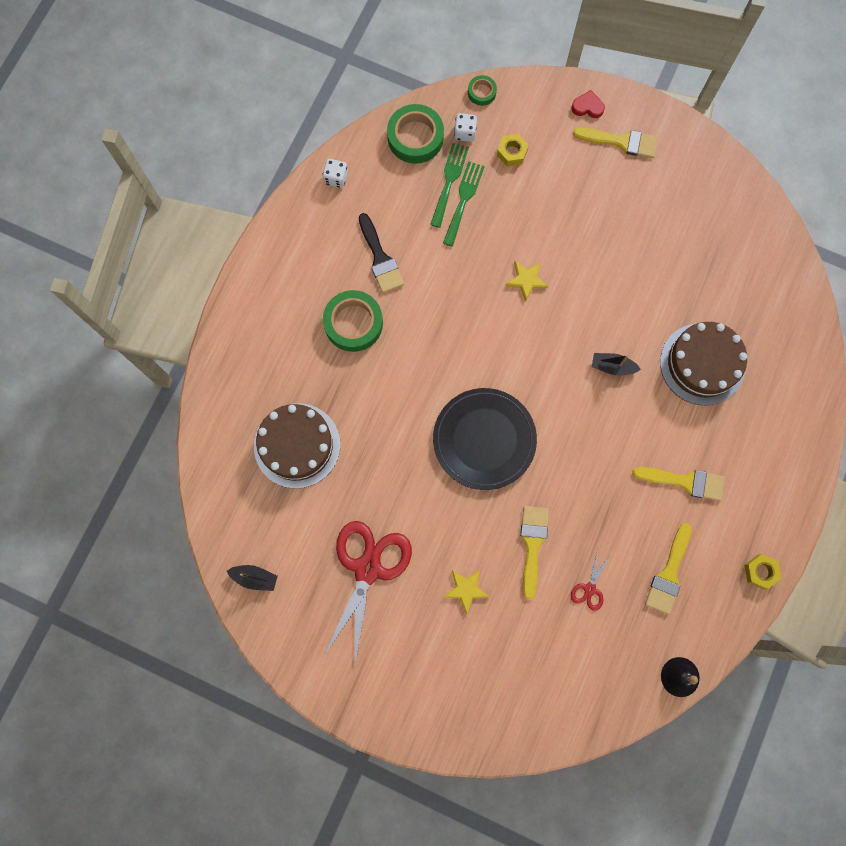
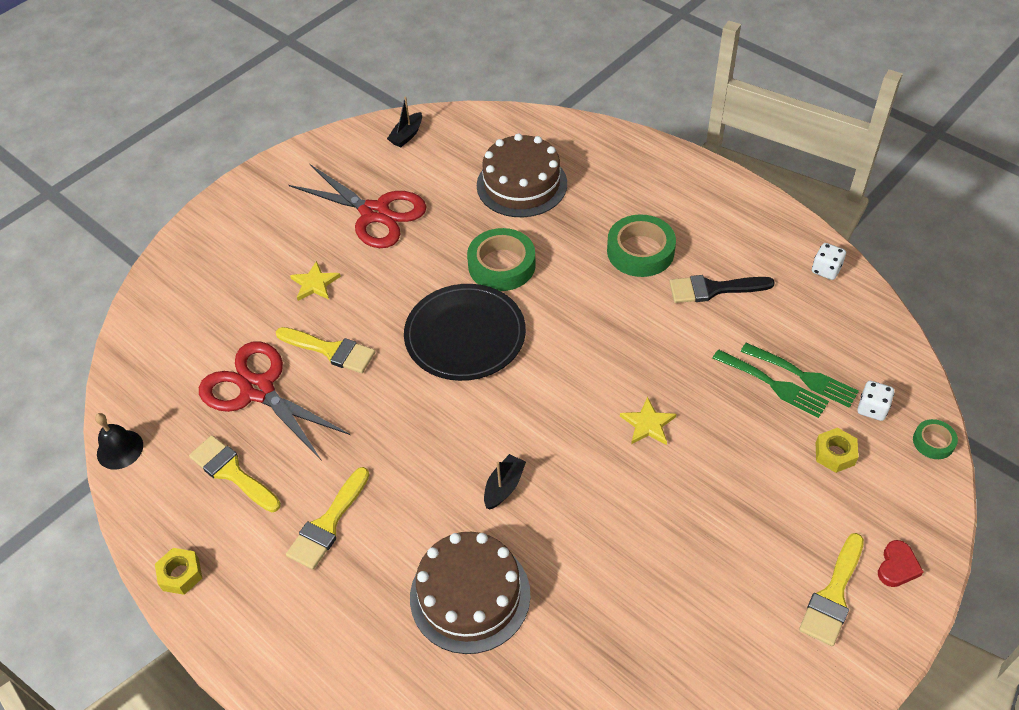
camera: 110 degrees right, 25 degrees down
green tape [387,104,444,164] -> green tape moved to [467,228,536,291]
red scissors [571,549,611,611] -> red scissors [199,341,350,461], size x2.32

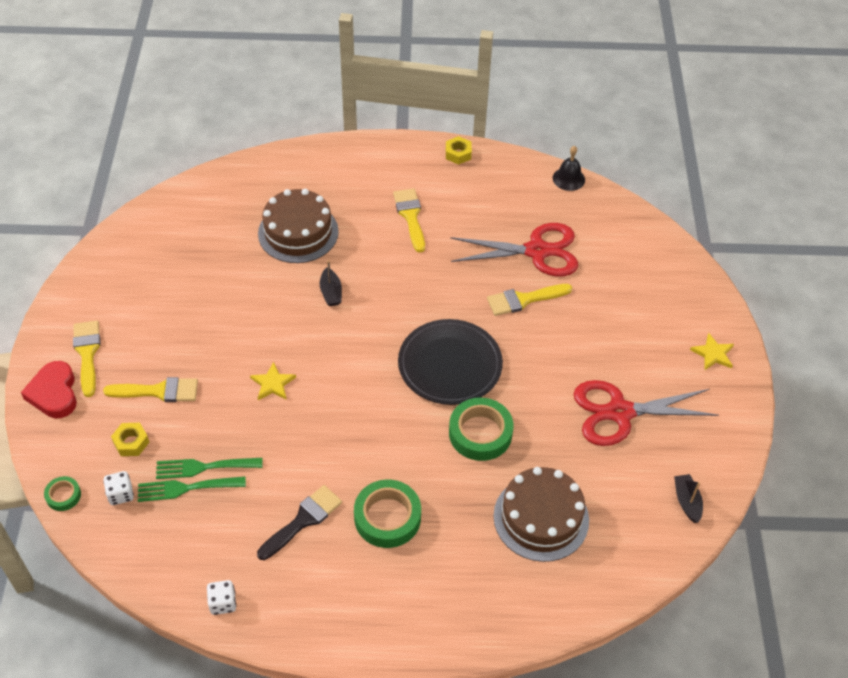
camera: 135 degrees right, 0 degrees up
yellow brush [189,435,281,512] -> yellow brush moved to [103,377,198,402]
yellow star [290,261,341,301] -> yellow star moved to [690,333,734,370]
red heart [878,540,923,587] -> red heart [21,361,77,418], size x1.72

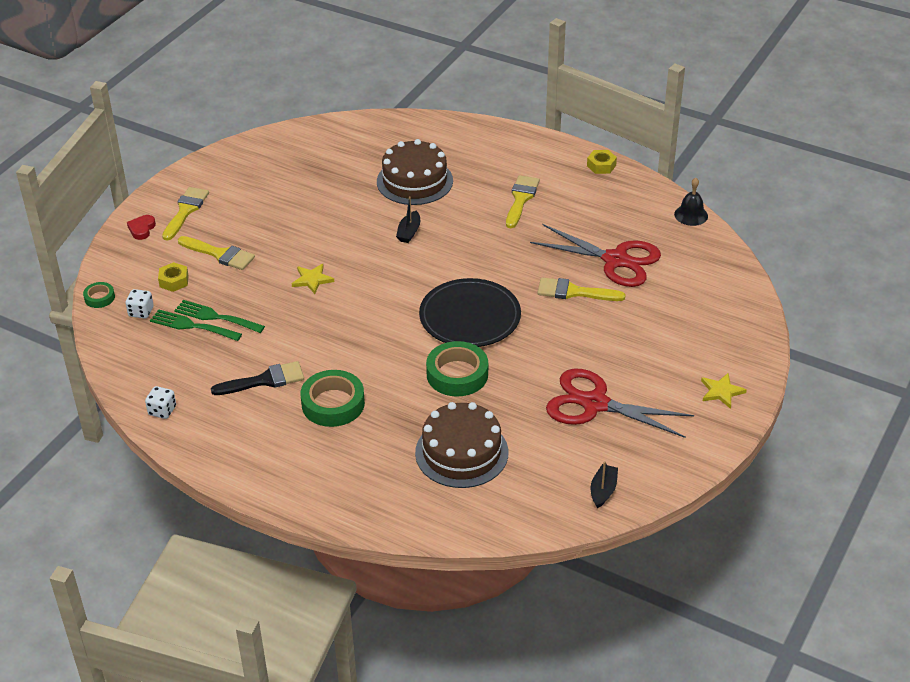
camera: 30 degrees right, 10 degrees down
red heart [21,361,77,418] -> red heart [127,215,156,240], size x0.58

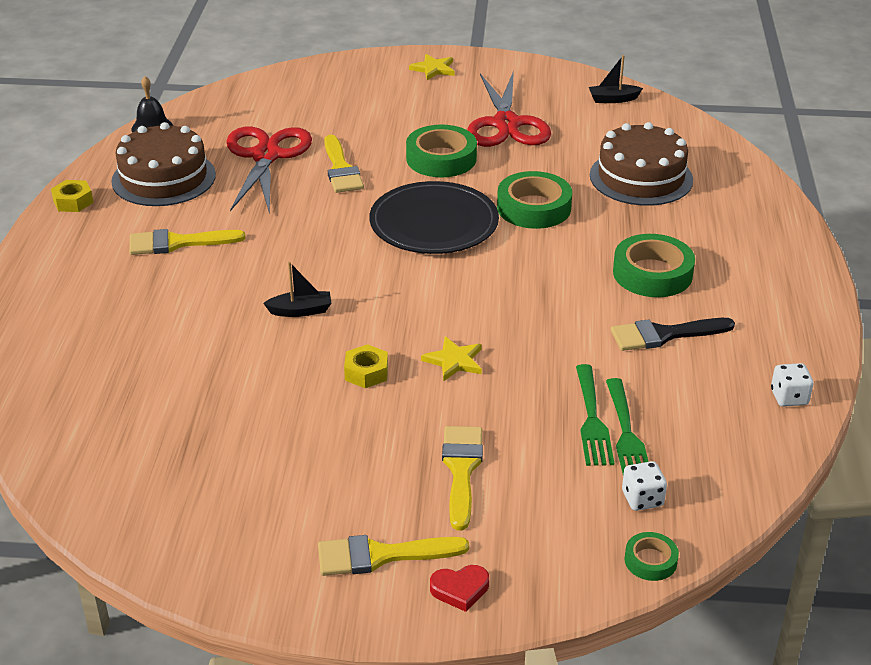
camera: 115 degrees left, 5 degrees down
yellow nut [158,262,189,292] -> yellow nut moved to [344,344,388,388]
black brush [211,361,304,395] -> black brush turned 60 degrees counterclockwise [611,318,735,351]
brown cake [377,139,453,205] -> brown cake moved to [111,122,216,206]
none -> green tape [406,125,477,177]

